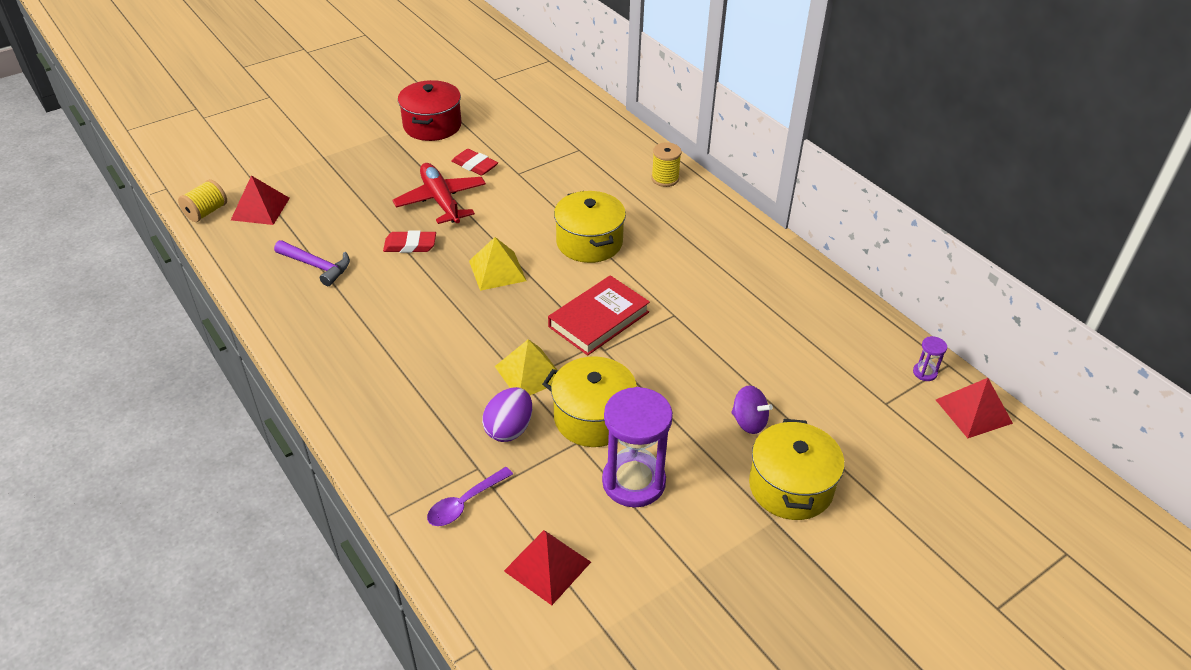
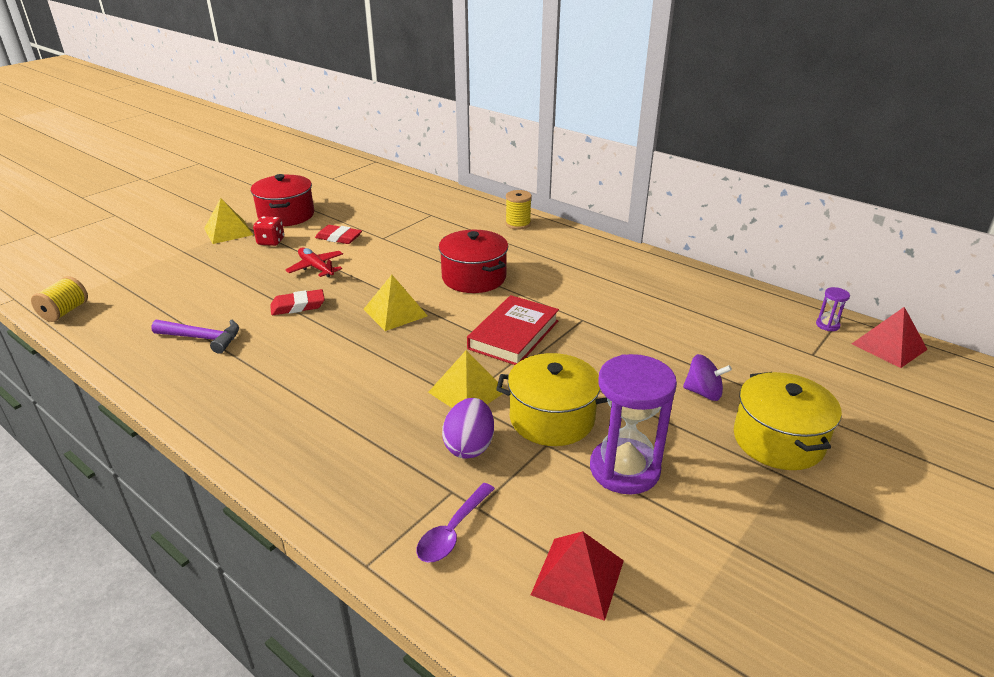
camera: 15 degrees left, 10 degrees down
red pyramid [231,175,290,225] -> none
red plane [393,163,486,224] -> red plane [286,247,343,277], size x0.65
yellow pot [554,191,626,263] -> red pot [439,230,508,293]
none -> yellow pyramid [204,198,253,244]
none -> red dice [253,216,284,246]

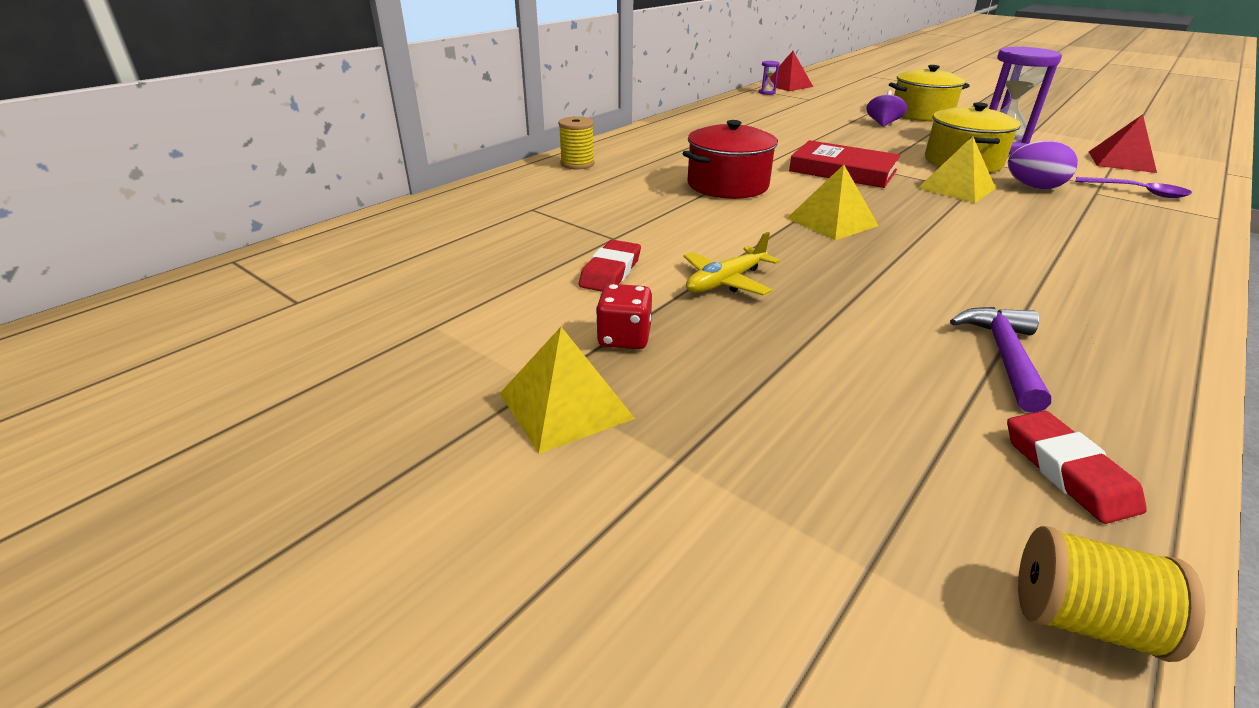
camera: 90 degrees left, 0 degrees up
red pot [251,174,314,227] -> none
red eraser [270,289,325,315] -> red eraser moved to [1007,410,1147,524]
red plane [286,247,343,277] -> yellow plane [683,232,780,295]

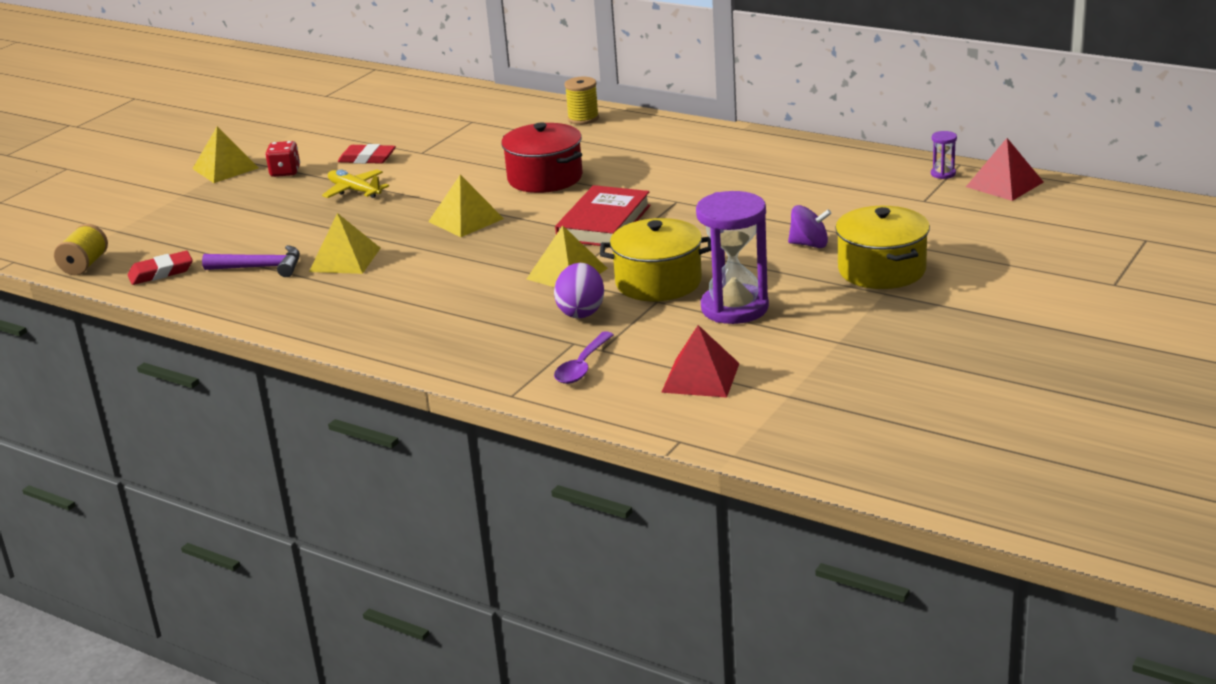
camera: 85 degrees right, 5 degrees down
none -> yellow pyramid [309,213,380,274]

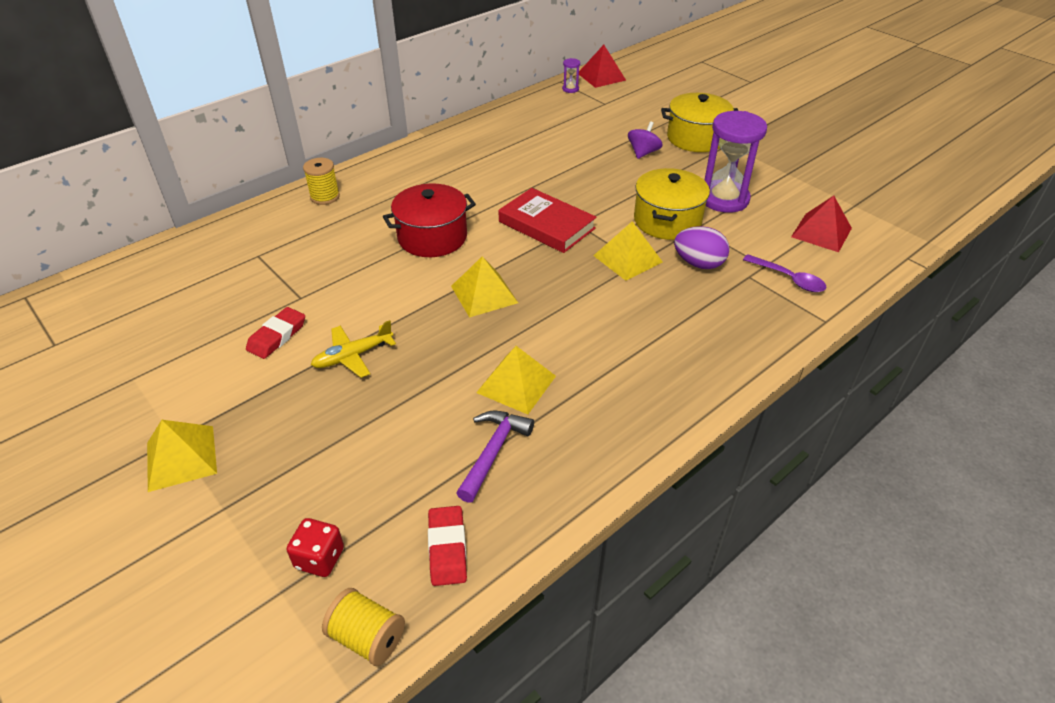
camera: 75 degrees left, 15 degrees up
red dice [265,141,300,177] -> red dice moved to [287,518,344,577]

